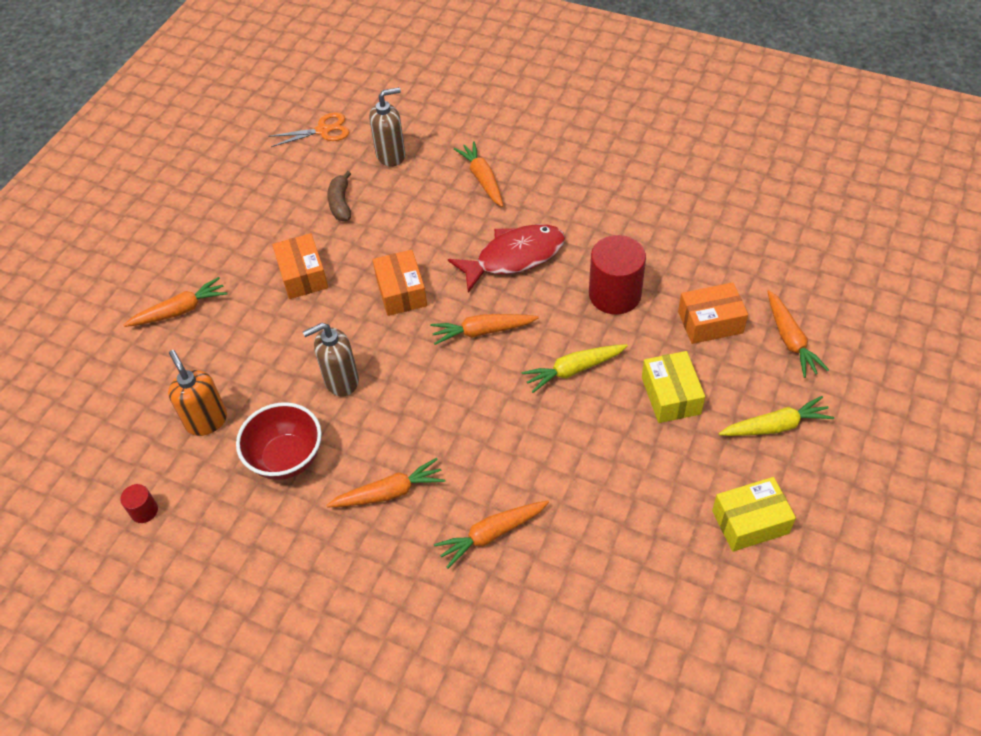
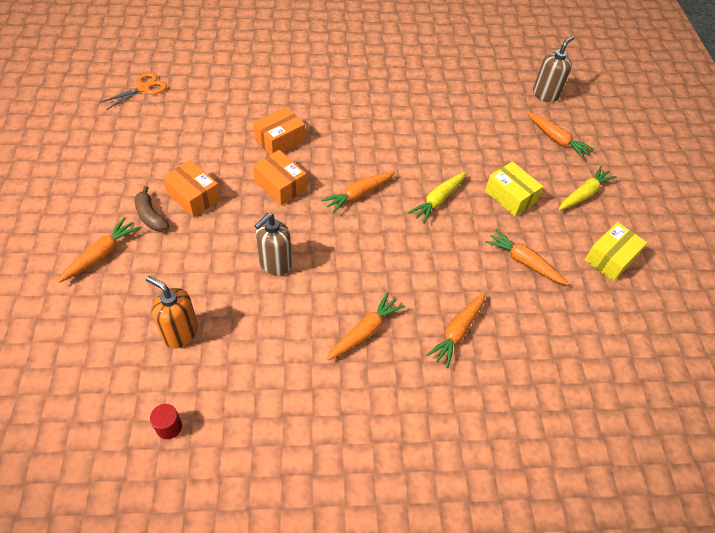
camera: 35 degrees left, 0 degrees up
red bowl [236,402,322,480] -> none
brown banana [328,171,351,221] -> brown banana moved to [135,186,169,231]
brown soap dispenser [369,87,405,167] -> brown soap dispenser moved to [533,36,574,102]
red fish [448,224,565,293] -> none
orange carrot [454,141,503,207] -> orange carrot moved to [485,229,569,285]
red cylinder [589,235,646,314] -> none
orange box [678,282,748,344] -> orange box moved to [253,107,305,155]

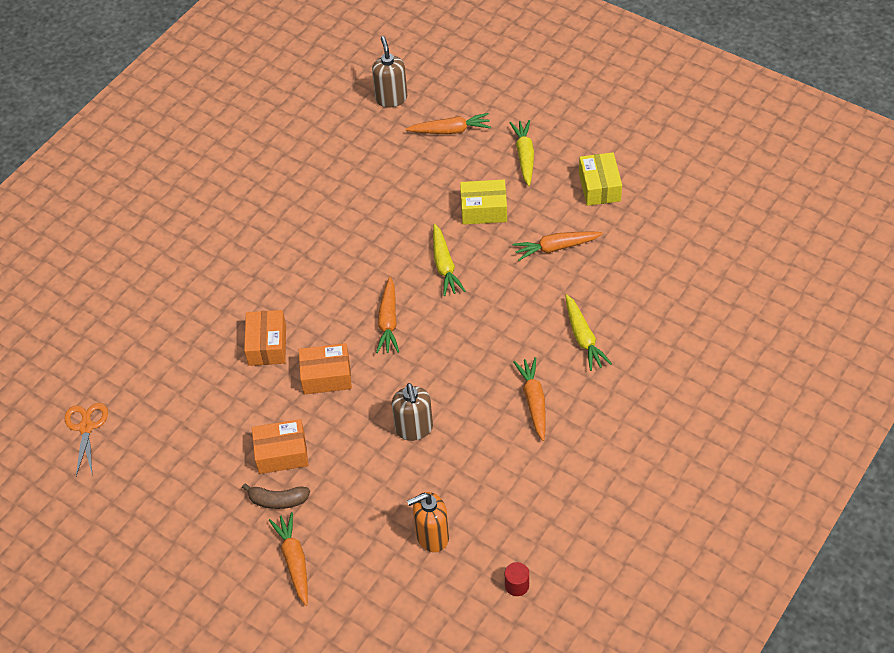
camera: 45 degrees left, 0 degrees up
orange carrot [426,292,485,368] -> yellow carrot [565,294,612,371]

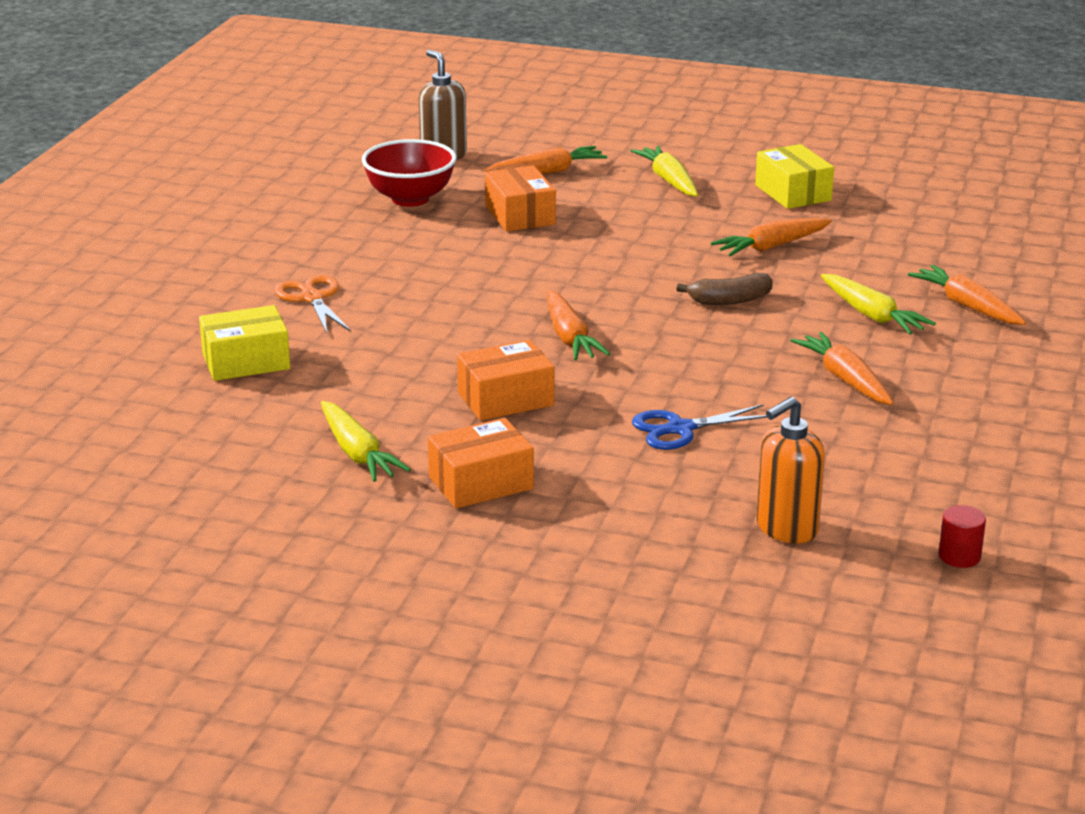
camera: 20 degrees left, 25 degrees down
orange scissors [65,403,108,476] -> orange scissors moved to [275,275,351,333]
brown banana [242,483,310,509] -> brown banana moved to [677,272,773,305]
orange box [244,310,286,366] -> orange box moved to [485,165,556,232]
orange carrot [269,512,308,606] -> orange carrot moved to [908,265,1026,325]
brown soap dispenser [392,383,433,441] -> blue scissors [632,404,767,450]
yellow carrot [433,224,465,296] -> yellow carrot moved to [321,401,411,482]
yellow box [460,180,507,225] -> yellow box moved to [199,305,290,381]
none -> red bowl [362,139,456,207]

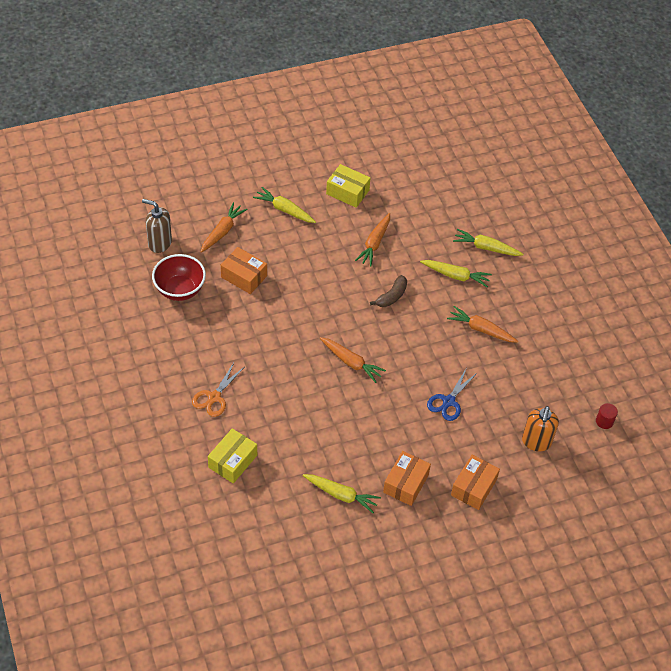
camera: 40 degrees left, 25 degrees up
orange scissors [275,275,351,333] -> orange scissors turned 90 degrees counterclockwise [192,363,244,417]
orange box [457,340,554,421] -> orange box moved to [451,455,500,510]
orange carrot [908,265,1026,325] -> yellow carrot [453,229,524,256]

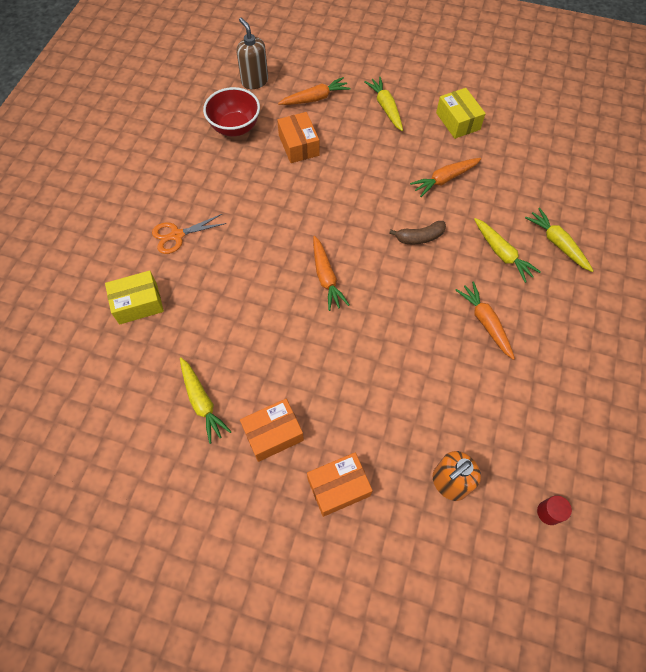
camera: 40 degrees right, 10 degrees up
blue scissors [427,369,478,421] -> none

